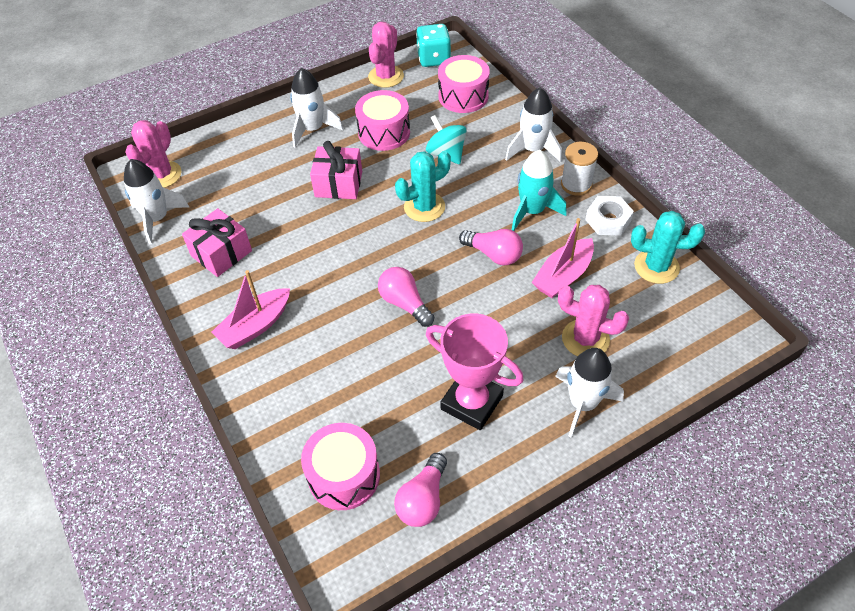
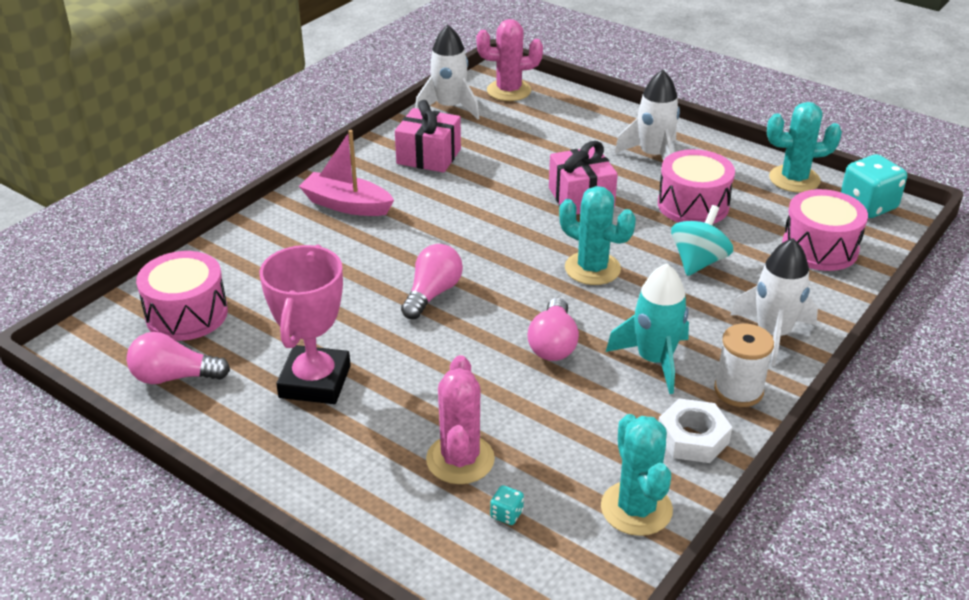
camera: 65 degrees right, 15 degrees down
pink cactus [368,22,404,88] -> turquoise cactus [767,102,842,193]
pink boat [532,218,594,298] -> none
white rocket [555,348,624,438] -> none
none -> turquoise dice [490,485,524,525]

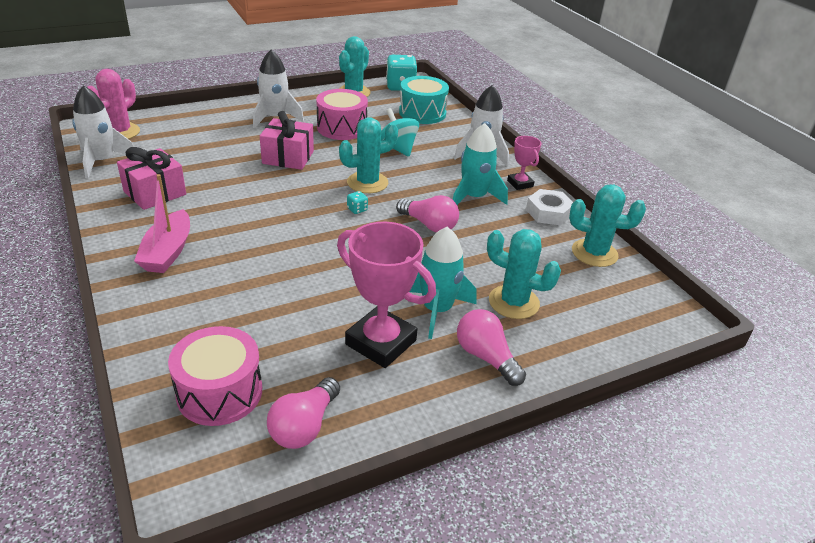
camera: 65 degrees left, 0 degrees up
pink boat [299,130,394,216] -> pink boat turned 45 degrees counterclockwise [134,174,190,273]
pink light bulb [401,244,463,319] -> pink light bulb moved to [457,309,526,386]
pink cactus [426,355,495,484] -> turquoise cactus [487,229,561,319]
turquoise dice [490,485,524,525] -> turquoise dice moved to [347,191,368,214]
white spool [714,324,774,407] -> pink trophy [507,136,541,190]
pink drum [782,189,868,271] -> turquoise drum [399,76,449,124]
none -> turquoise rocket [410,227,476,339]

